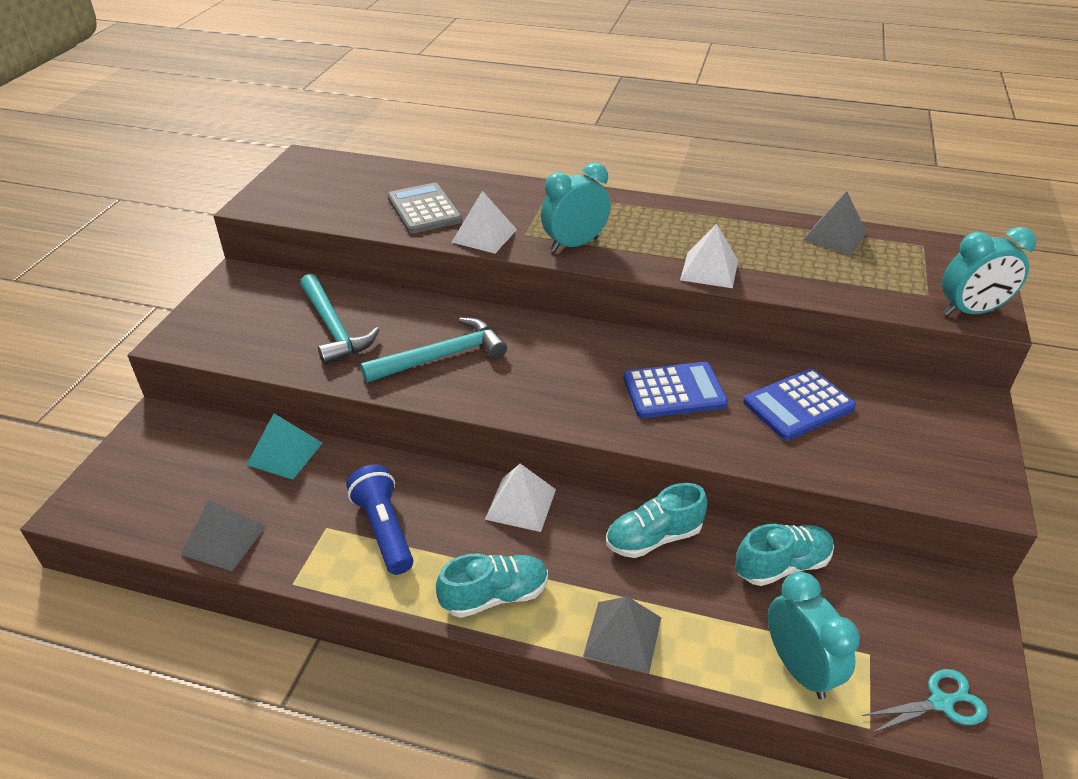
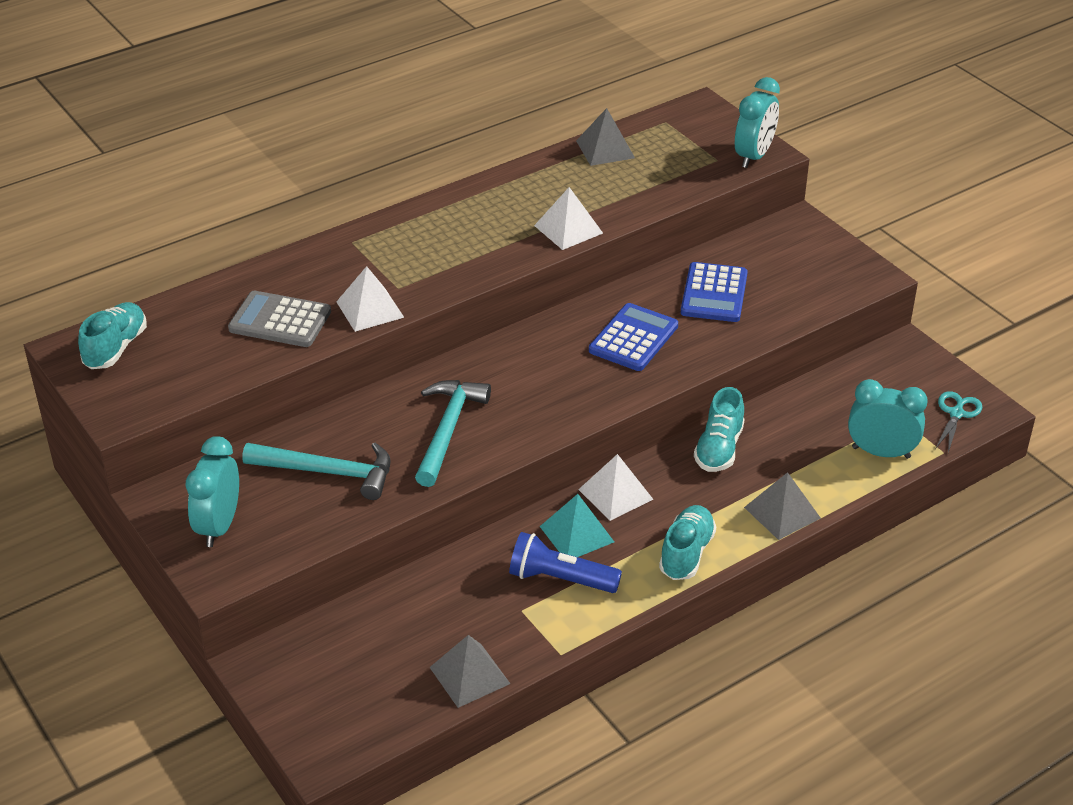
camera: 50 degrees left, 0 degrees up
turquoise pyramid [247,413,322,479] -> turquoise pyramid moved to [540,494,614,557]
turquoise clock [541,162,611,252] -> turquoise clock moved to [186,436,239,547]
turquoise shoe [735,524,834,586] -> turquoise shoe moved to [78,302,147,369]

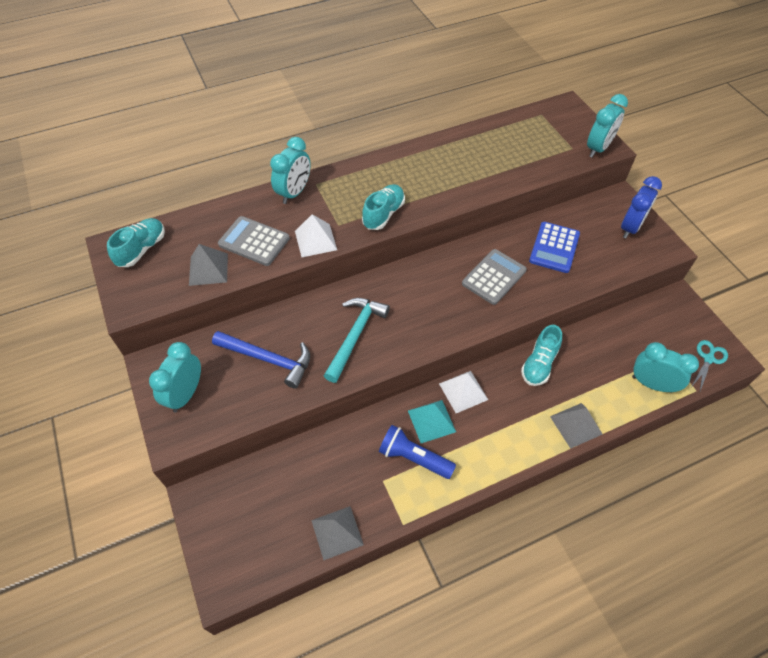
camera: 10 degrees right, 15 degrees up
turquoise hammer [242,442,391,500] -> blue hammer [212,331,310,389]
white pyramid [534,187,603,250] -> none
grey pyramid [576,108,635,166] -> grey pyramid moved to [189,244,228,286]
blue calculator [589,303,678,371] -> grey calculator [462,249,527,305]
turquoise shoe [659,505,716,580] -> turquoise shoe moved to [362,184,405,230]
none -> turquoise clock [270,137,311,204]
none -> blue clock [621,176,662,239]

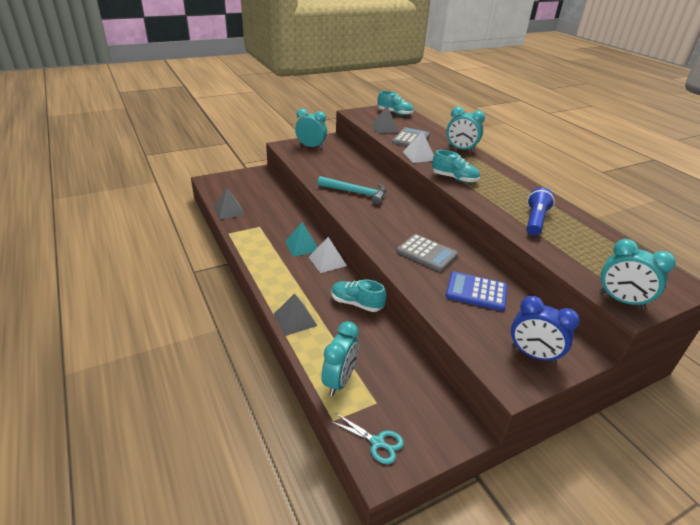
camera: 85 degrees right, 20 degrees down
blue hammer [212,331,310,389] -> none
blue flashlight [379,425,456,479] -> blue flashlight moved to [527,187,555,236]

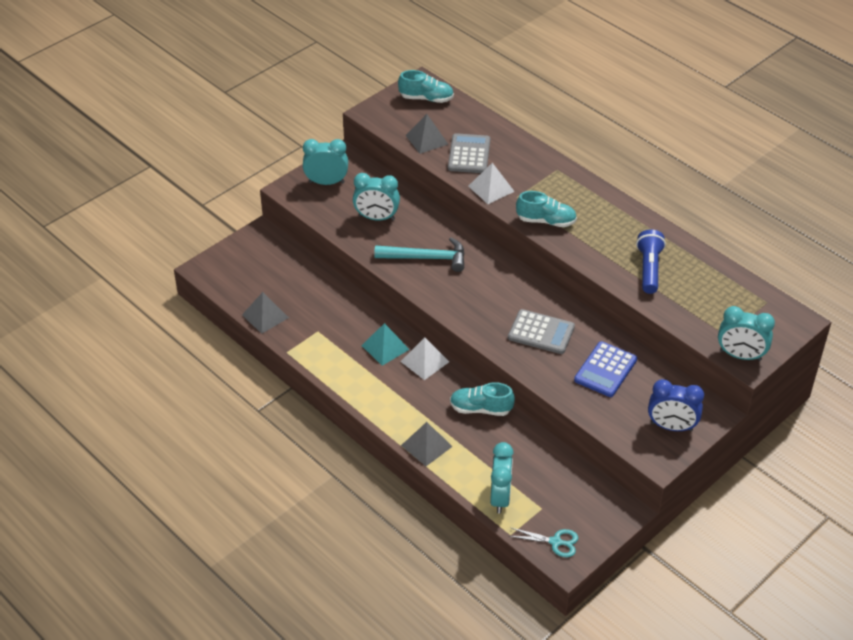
camera: 15 degrees left, 10 degrees up
turquoise clock [446,106,485,152] -> turquoise clock moved to [353,173,400,221]
blue calculator [446,272,508,311] -> blue calculator turned 60 degrees counterclockwise [574,341,637,397]

